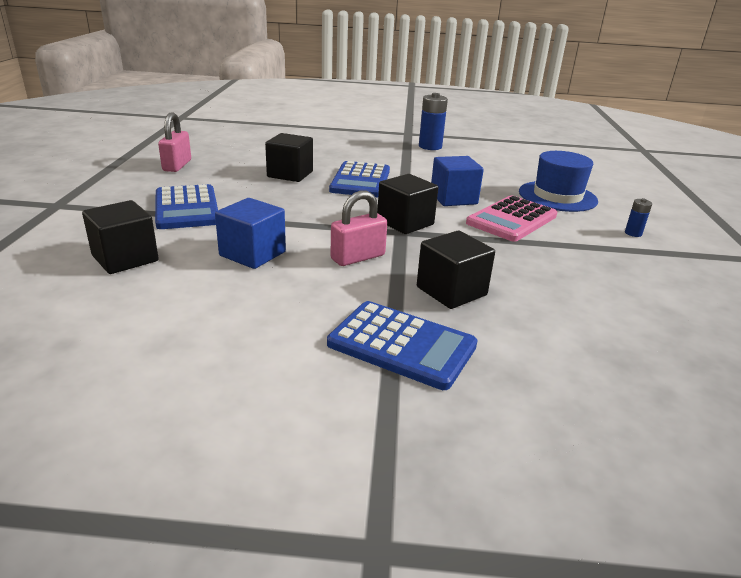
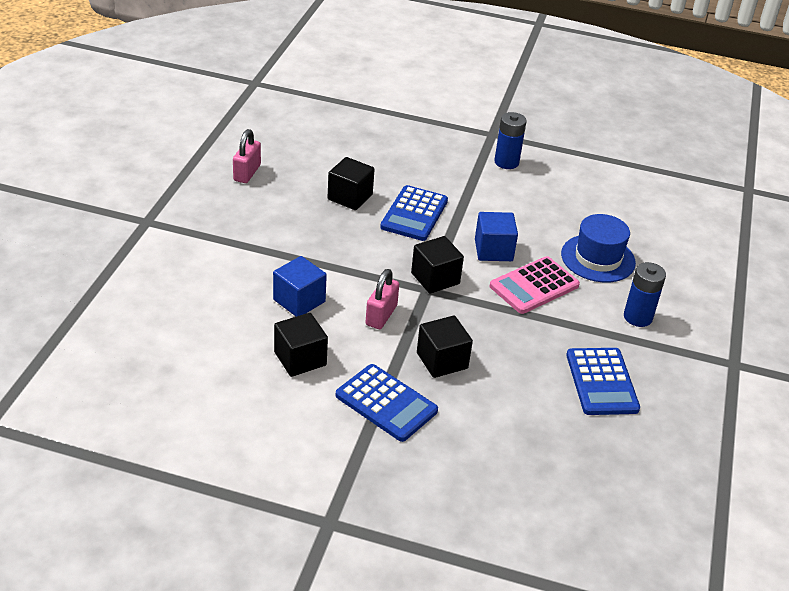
camera: 10 degrees right, 10 degrees up
black cube [82,200,159,274] -> black cube moved to [274,313,328,377]
blue calculator [155,184,218,229] -> blue calculator moved to [566,348,640,415]
pink padlock [330,190,387,266] -> pink padlock turned 45 degrees counterclockwise [366,269,399,329]
blue battery [625,198,652,237] -> blue battery [624,262,666,327], size x1.95

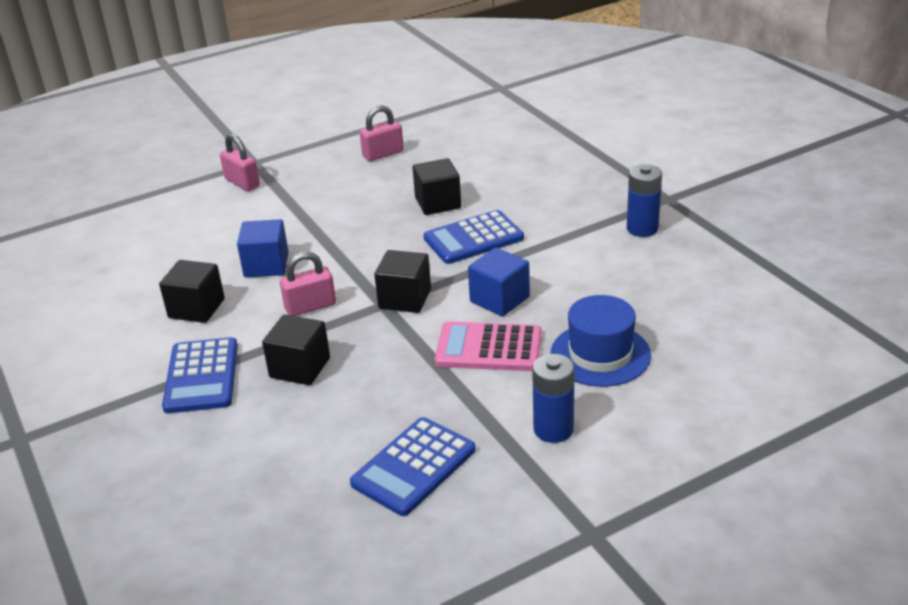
camera: 50 degrees right, 5 degrees down
none -> pink padlock [220,133,260,191]

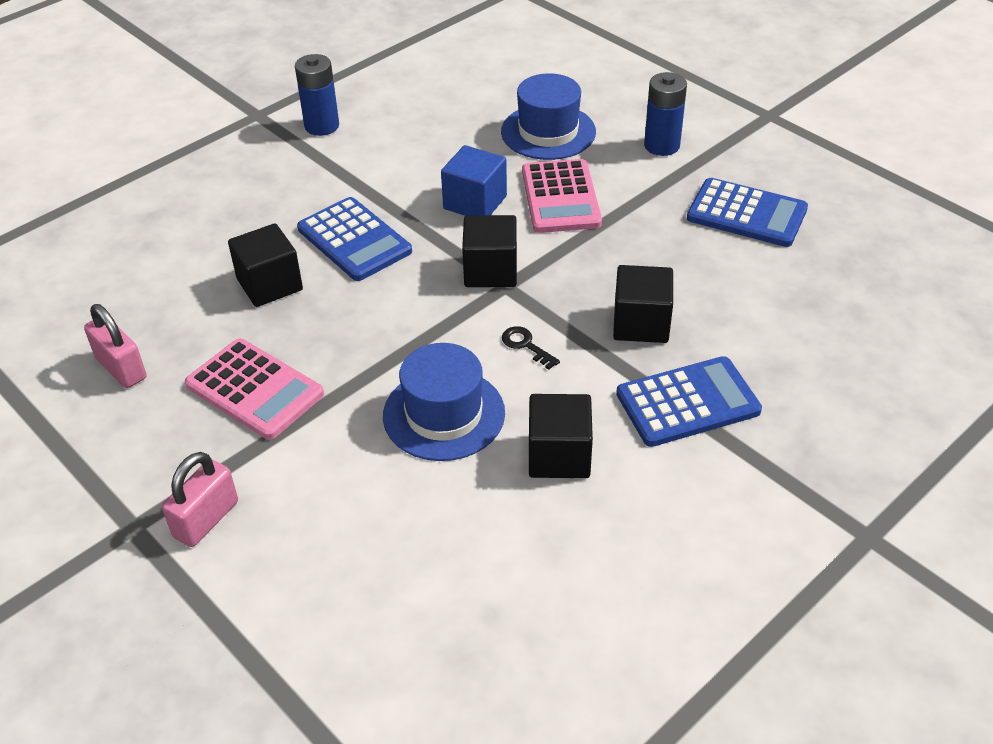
camera: 105 degrees left, 10 degrees up
blue cube [237,219,289,277] -> blue hat [383,343,505,461]
pink padlock [280,252,336,316] -> black key [502,326,560,370]
none -> pink calculator [185,338,324,440]

